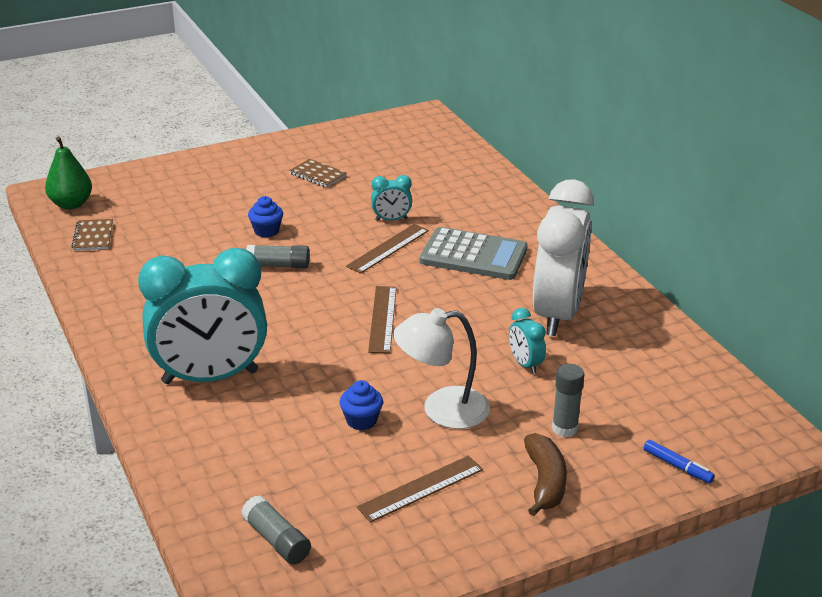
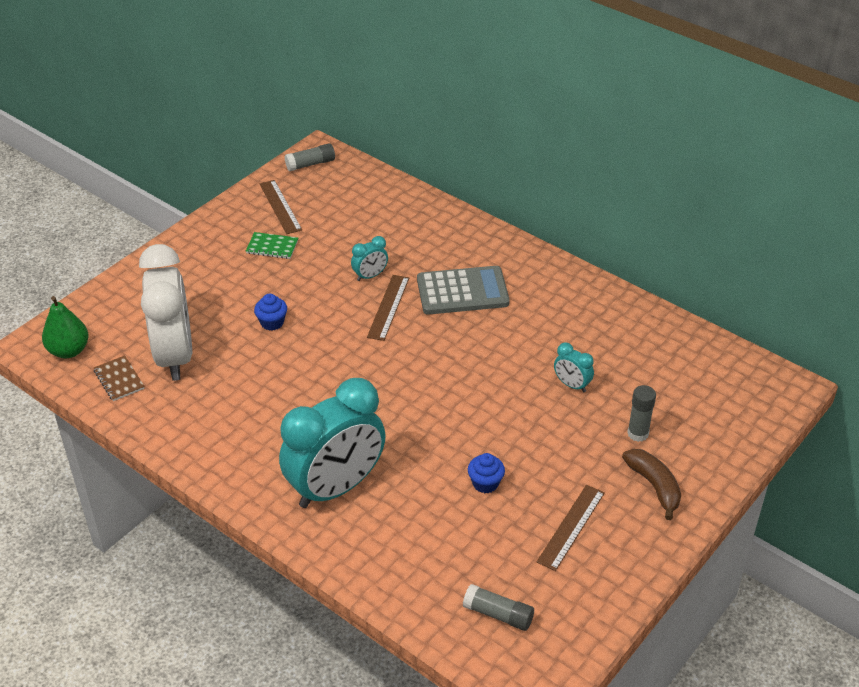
camera: 25 degrees left, 10 degrees up
grey glue stick [246,245,309,268] -> grey glue stick moved to [285,143,335,171]
brown notebook [289,159,347,188] -> green notebook [246,232,298,259]
brown ruler [368,286,397,353] -> brown ruler moved to [260,180,302,234]
white lamp [393,308,490,429] -> none
white clock [533,179,594,336] -> white clock moved to [139,244,192,381]
blue marker [644,440,715,483] -> none

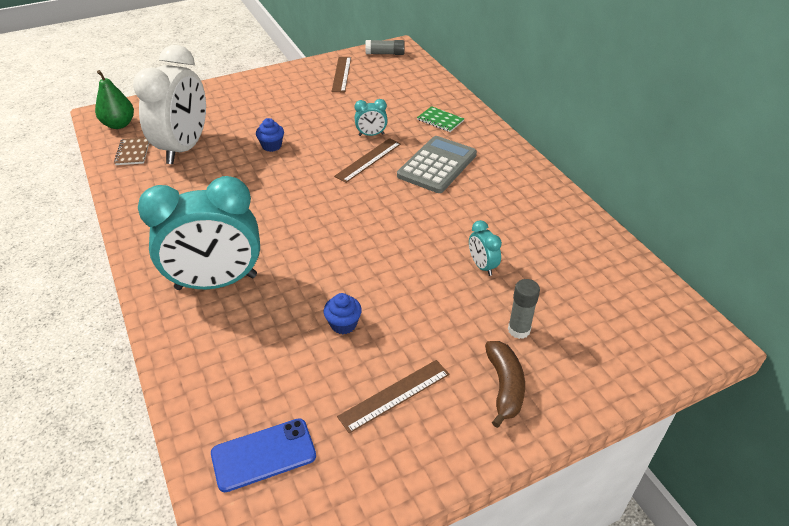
camera: 25 degrees right, 0 degrees up
green notebook [246,232,298,259] -> green notebook moved to [417,106,464,132]
grey calculator [417,266,510,314] -> grey calculator turned 75 degrees counterclockwise [397,136,477,193]
grey glue stick [463,584,534,631] -> blue phone [211,418,316,492]

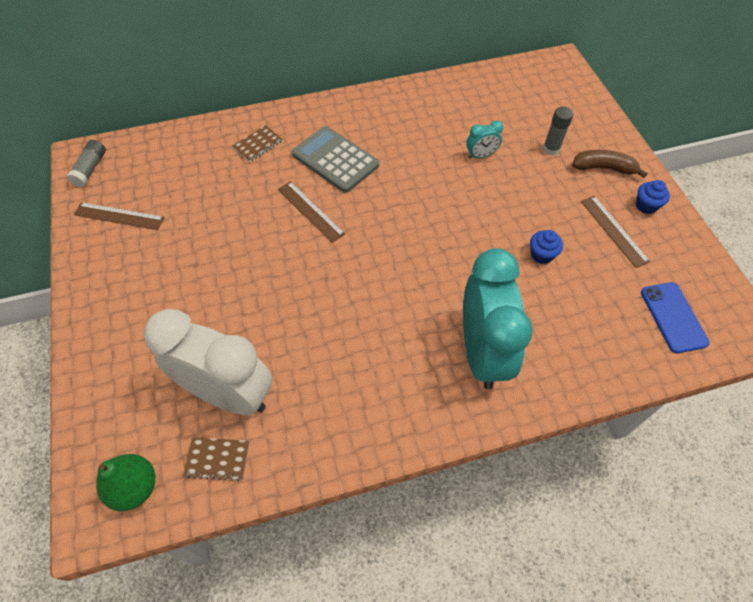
camera: 80 degrees left, 15 degrees up
blue cupcake [256,118,284,152] -> blue cupcake moved to [636,180,670,214]
turquoise clock [355,99,388,136] -> none
green notebook [417,106,464,132] -> brown notebook [232,125,283,162]

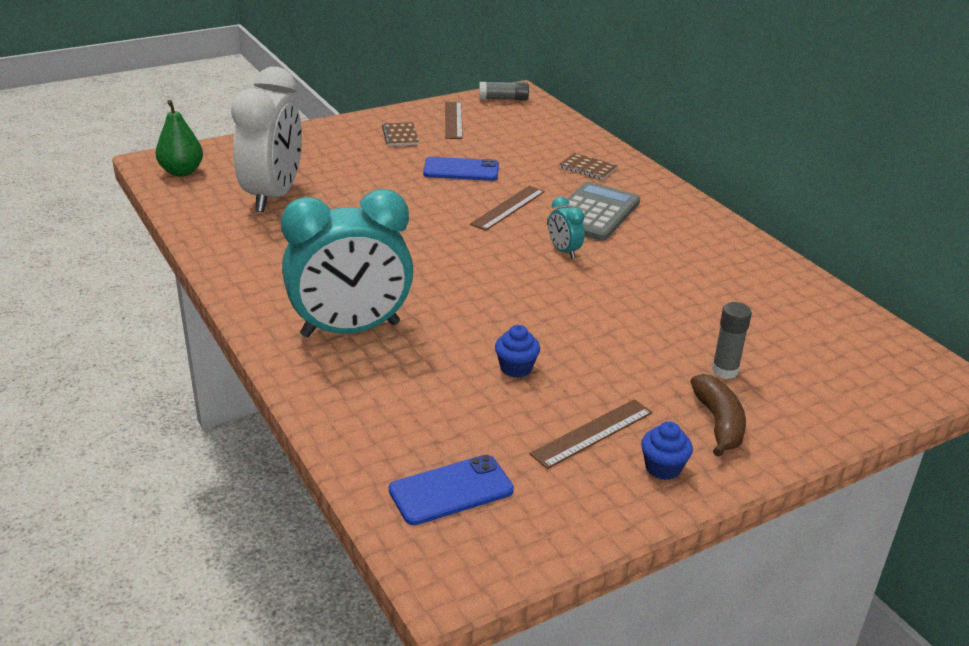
camera: 75 degrees right, 25 degrees down
brown notebook [183,437,249,481] -> brown notebook moved to [382,122,419,146]
turquoise clock [466,120,503,159] -> turquoise clock moved to [548,197,585,259]
none -> blue phone [423,157,499,181]

